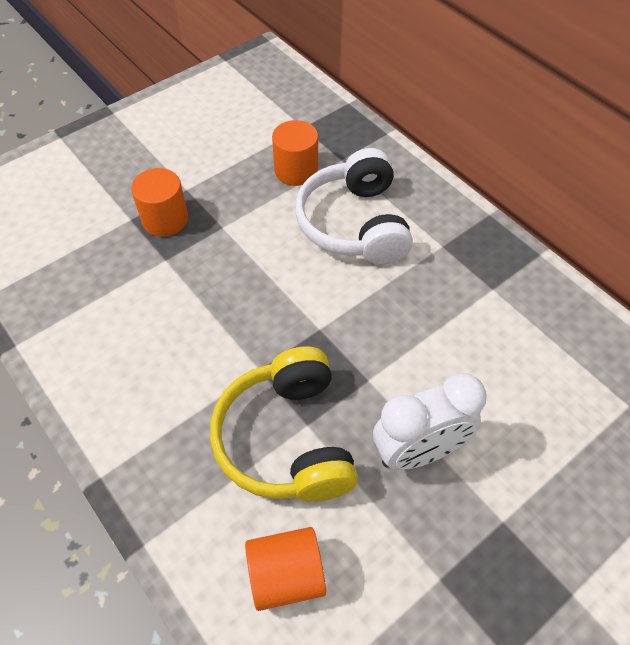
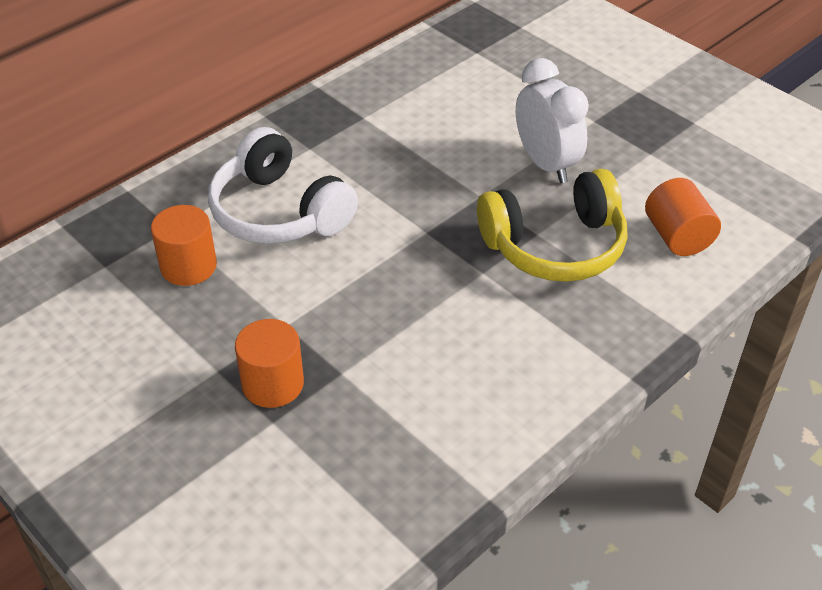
camera: 95 degrees left, 10 degrees down
white headphones [295,148,413,265] -> white headphones turned 60 degrees clockwise [208,127,358,244]

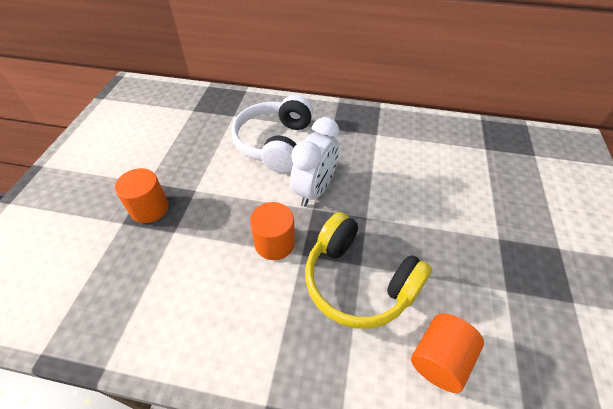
camera: 55 degrees right, 5 degrees up
orange cylinder [151,205,217,286] -> orange cylinder moved to [250,202,295,260]
white clock [516,58,589,183] -> white clock moved to [290,117,339,207]

